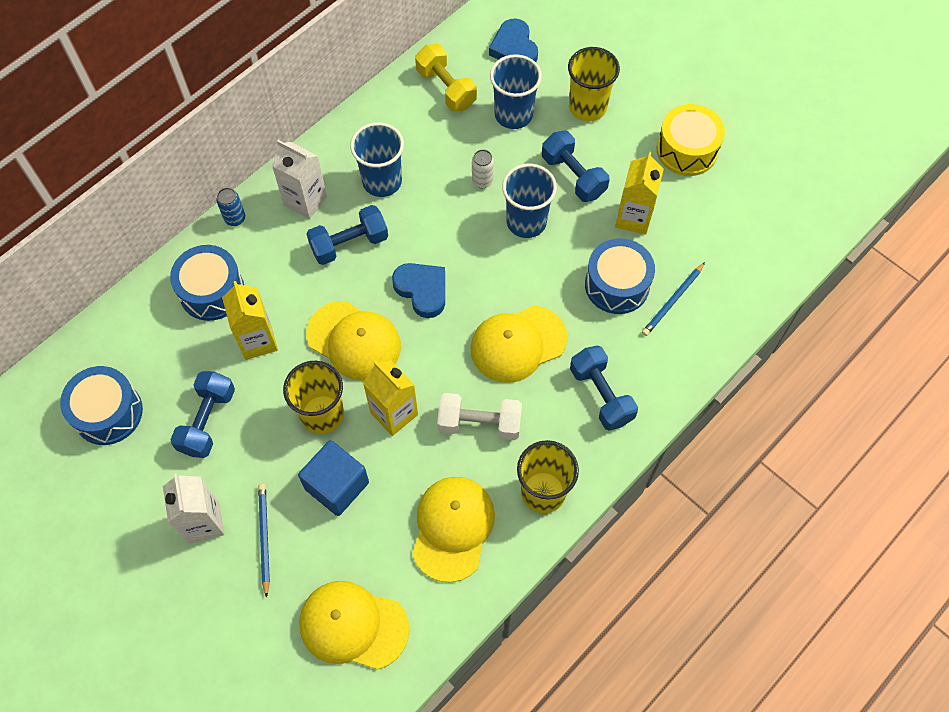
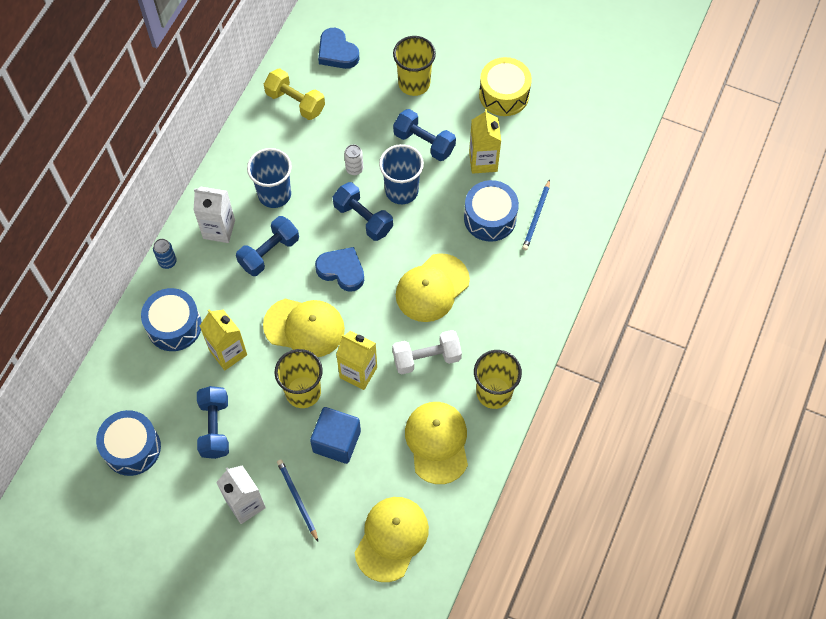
camera: 20 degrees left, 0 degrees up
yellow cap [299,581,409,670] -> yellow cap turned 120 degrees clockwise [355,497,429,582]
blue cup [490,54,542,129] -> none
blue dumbbell [570,345,638,431] -> blue dumbbell moved to [333,182,393,241]

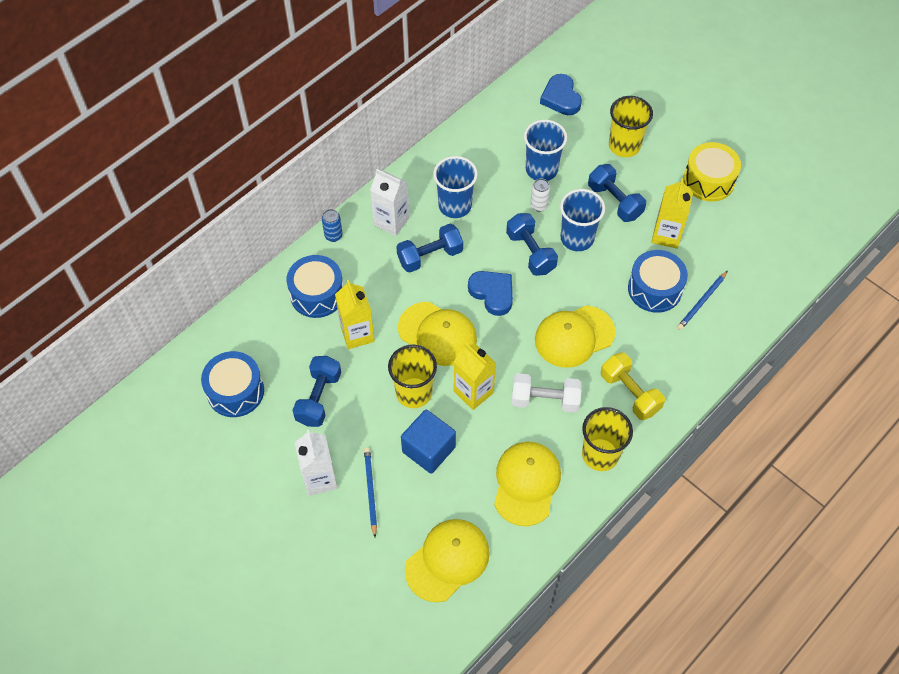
camera: 20 degrees right, 5 degrees down
yellow dumbbell [264,68,325,120] -> yellow dumbbell moved to [601,352,665,420]
none -> blue cup [524,120,567,181]

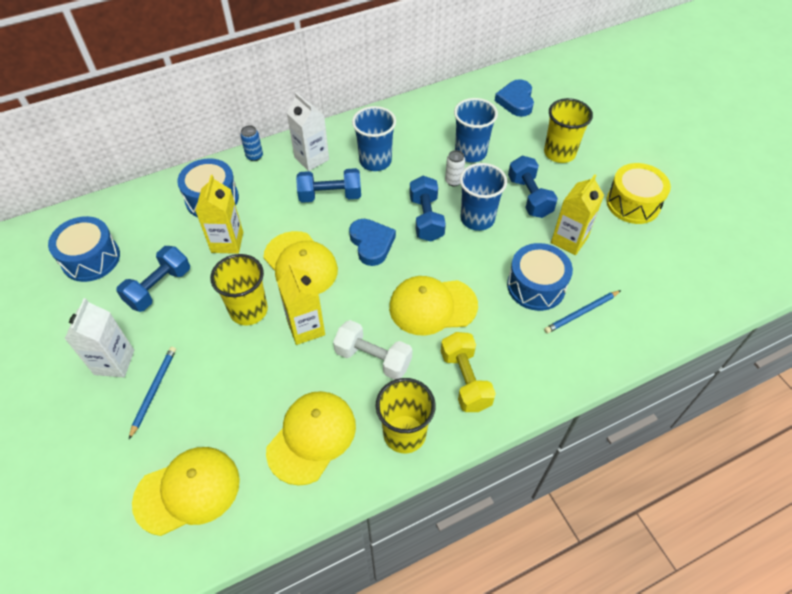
camera: 20 degrees right, 5 degrees down
blue cube [401,410,456,474] -> none

